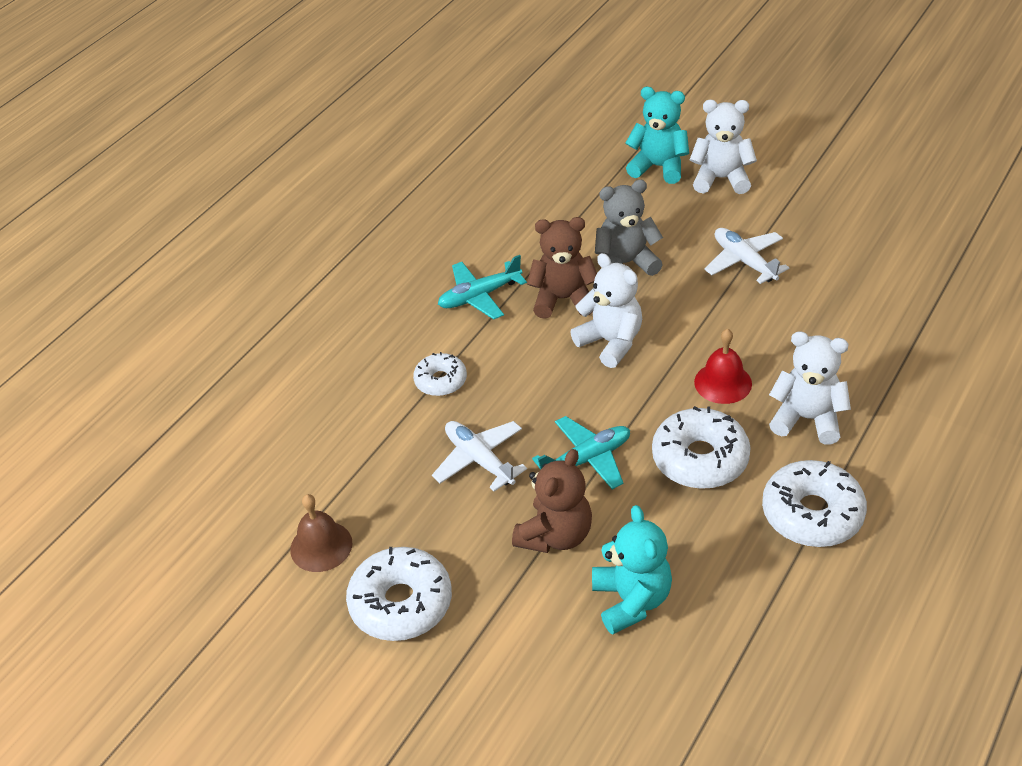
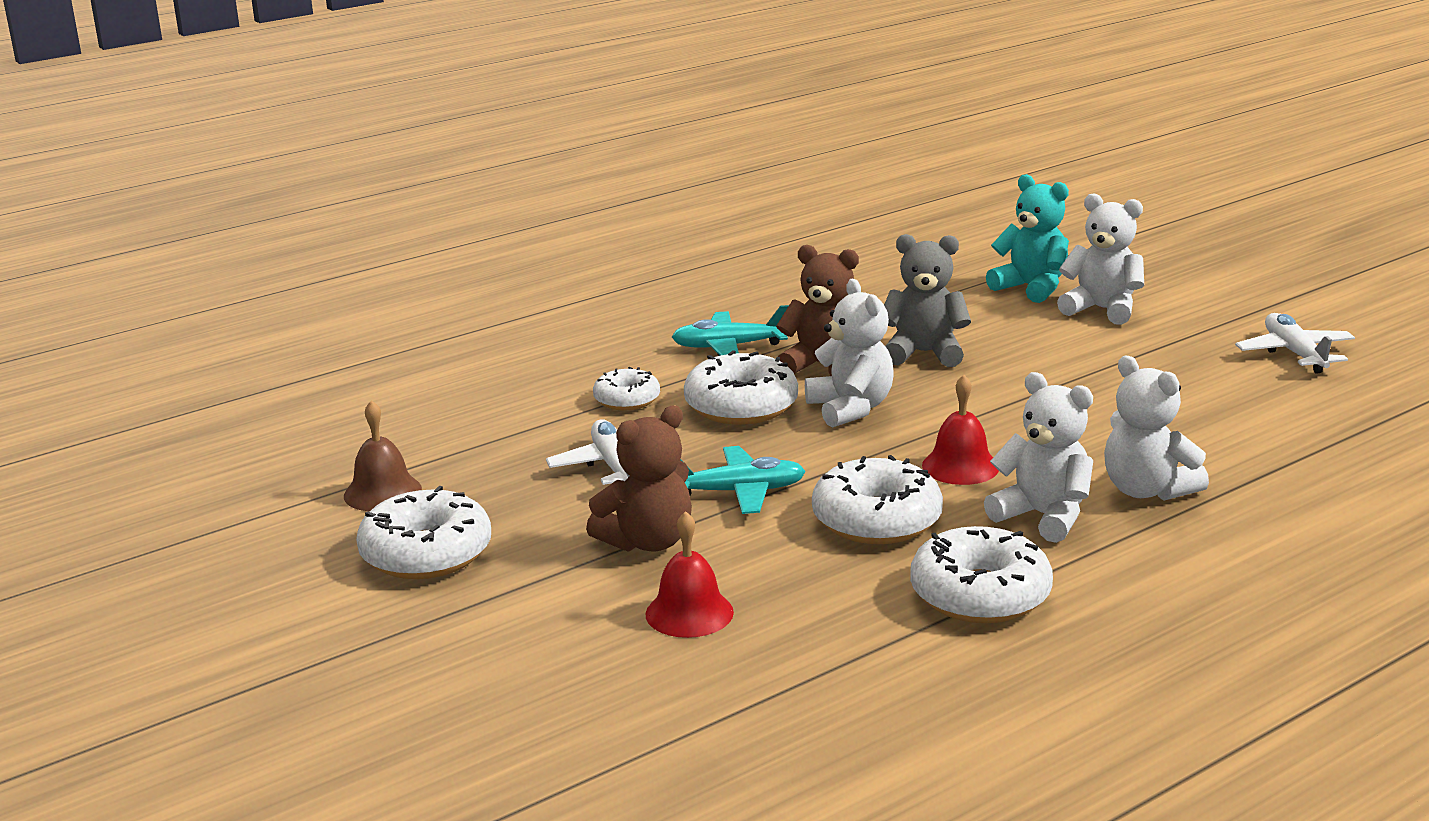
camera: 20 degrees right, 20 degrees down
turquoise teddy bear [592,505,672,635] -> red bell [645,511,734,638]
white plane [704,228,789,284] -> white plane moved to [1235,313,1355,374]
none -> white donut [684,350,798,425]
none -> white teddy bear [1104,356,1209,501]

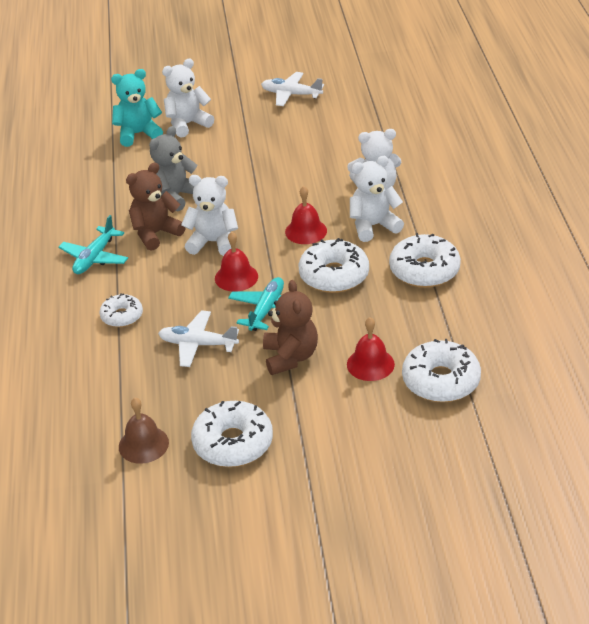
camera: 60 degrees left, 15 degrees up
white donut [684,350,798,425] -> white donut moved to [402,339,481,402]
none -> red bell [215,232,258,291]

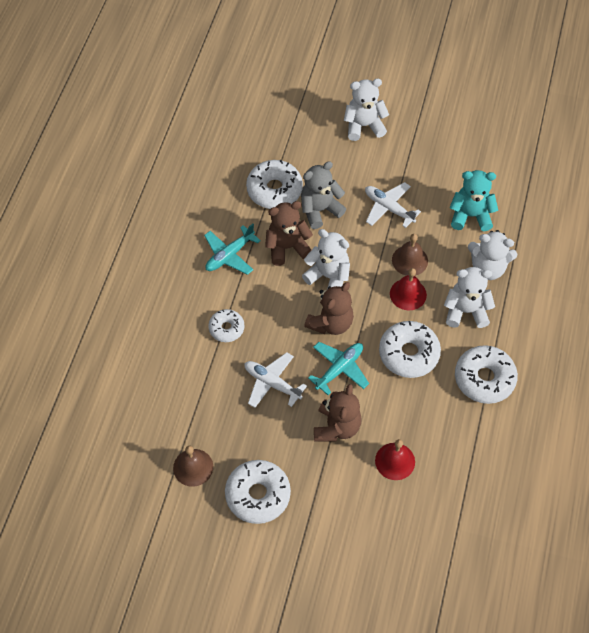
camera: 20 degrees right, 20 degrees up
turquoise teddy bear [111,69,163,147] -> turquoise teddy bear moved to [449,170,498,231]
red bell [215,232,258,291] -> brown teddy bear [304,282,354,335]
white plane [261,72,324,106] -> white plane moved to [365,182,421,228]
white donut [402,339,481,402] -> white donut moved to [246,160,303,209]
none -> brown bell [392,234,428,276]

